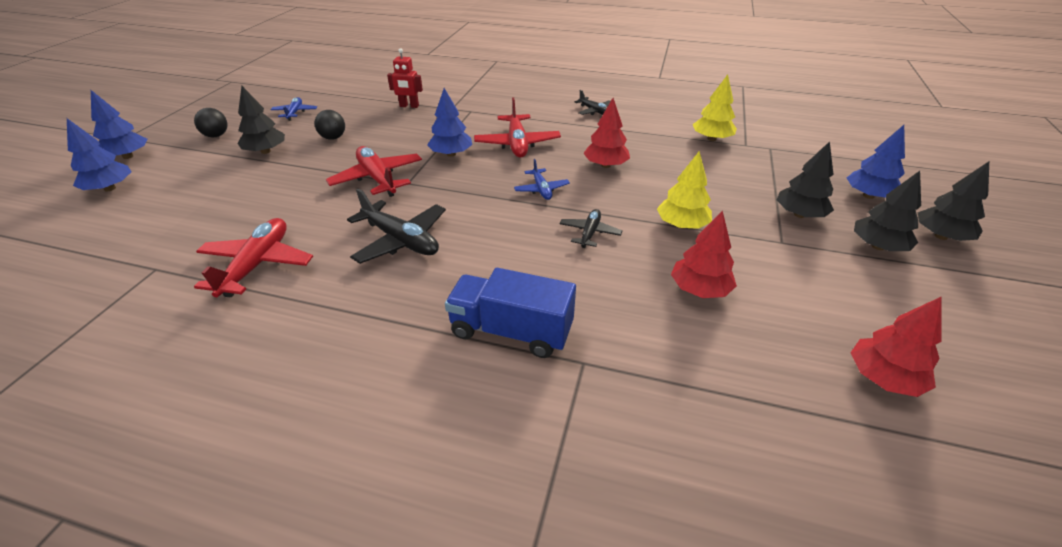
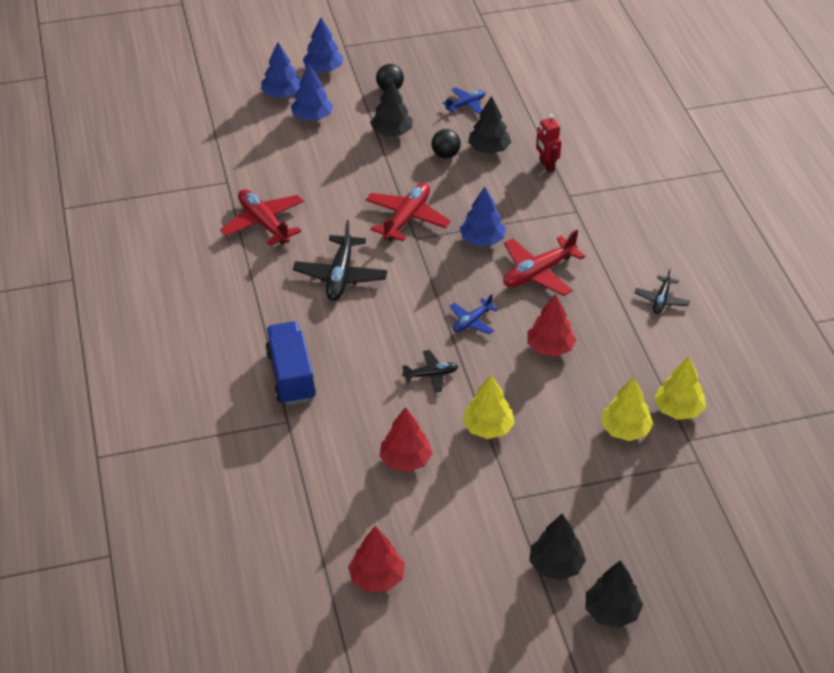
camera: 60 degrees right, 5 degrees up
red plane [194,218,313,297] -> red plane turned 105 degrees counterclockwise [220,189,304,246]
black tree [777,141,834,218] -> black tree moved to [468,96,511,154]
blue tree [847,125,905,199] -> blue tree moved to [291,64,333,121]
none -> yellow tree [601,377,654,441]

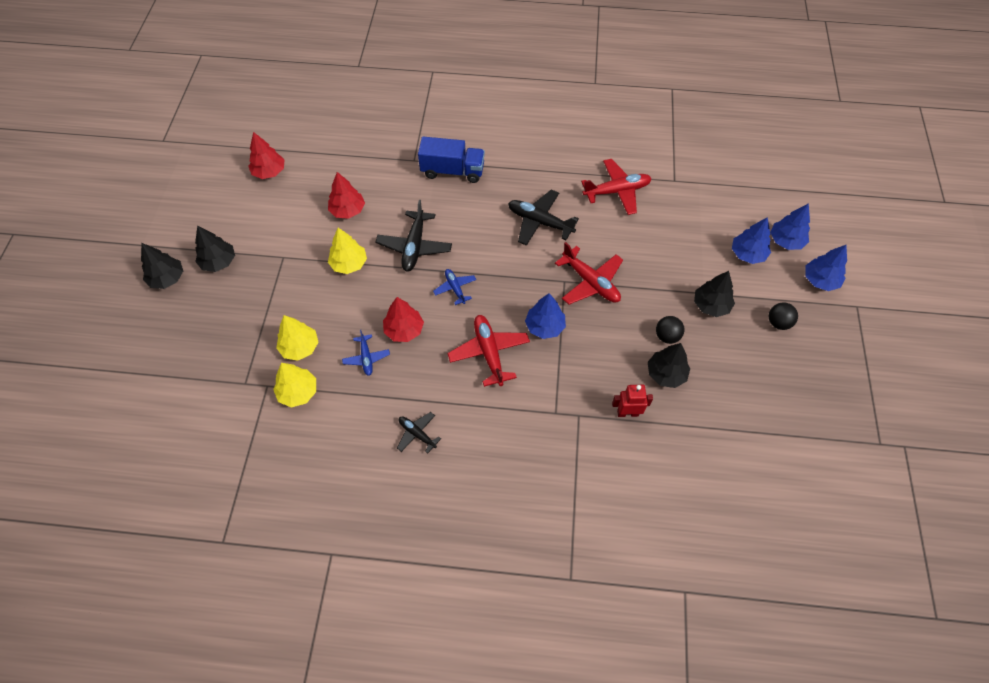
camera: 110 degrees right, 15 degrees up
black plane [402,350,458,393] -> black plane [375,200,452,272], size x1.75
blue plane [442,87,485,114] -> blue plane moved to [342,330,390,376]

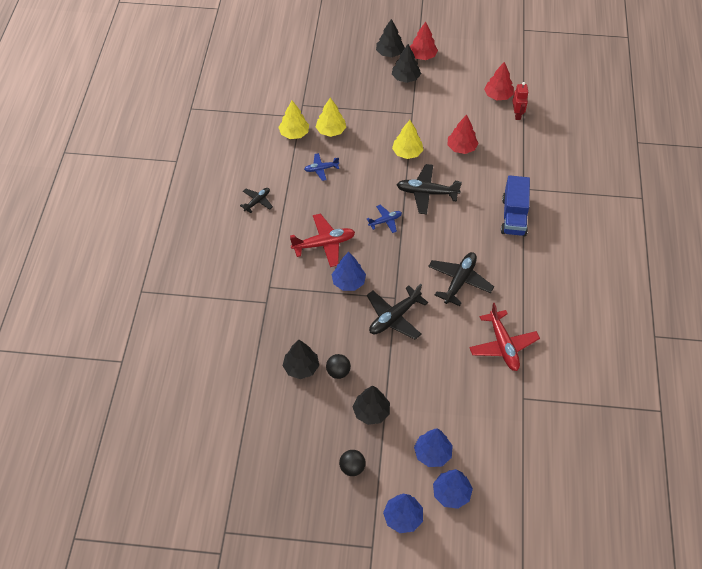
camera: 90 degrees right, 5 degrees down
red tree [383,297,424,342] -> red tree moved to [410,22,438,60]
red plane [555,242,623,305] -> black plane [367,284,428,340]
red robot [612,385,653,417] -> red robot moved to [513,82,529,120]

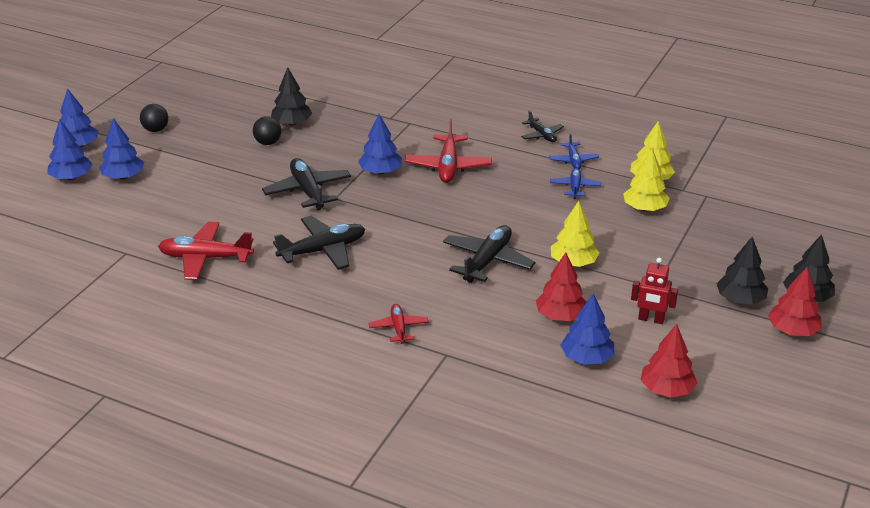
camera: 110 degrees right, 20 degrees down
black tree [353,385,390,425] -> none
blue plane [367,205,402,233] -> blue plane moved to [549,133,599,169]
black plane [428,252,494,306] -> black plane turned 75 degrees counterclockwise [273,216,365,270]
blue truck [501,175,530,236] -> red plane [369,304,429,344]
red robot [513,82,529,120] -> red robot moved to [631,258,678,324]
none -> blue tree [560,293,615,365]

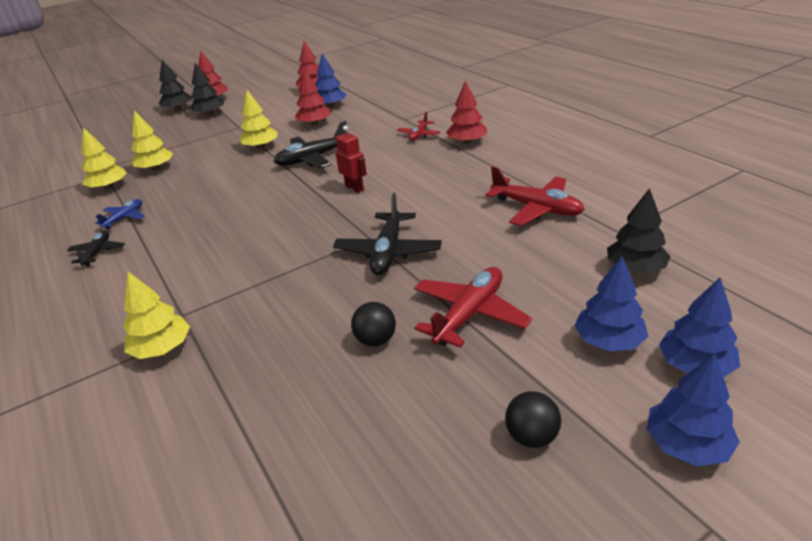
camera: 145 degrees left, 0 degrees up
black tree [271,67,313,126] -> black tree moved to [607,188,671,273]
black plane [273,216,365,270] -> none
blue tree [358,114,402,175] -> none
red plane [405,118,492,183] -> red plane moved to [414,267,532,348]
blue plane [550,168,601,199] -> none
red robot [631,258,678,324] -> red robot moved to [335,125,367,193]
none -> yellow tree [123,272,190,359]
none -> red tree [446,80,487,144]

